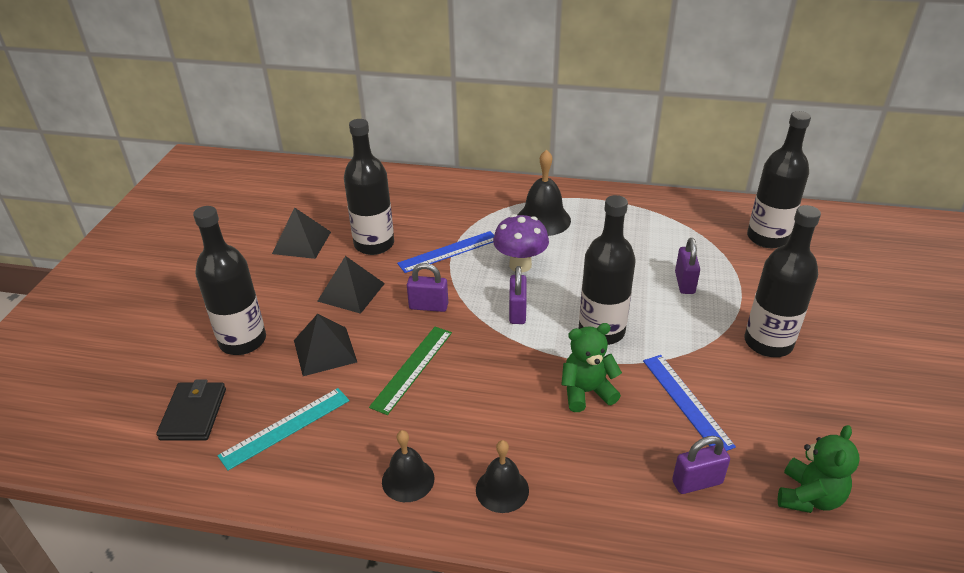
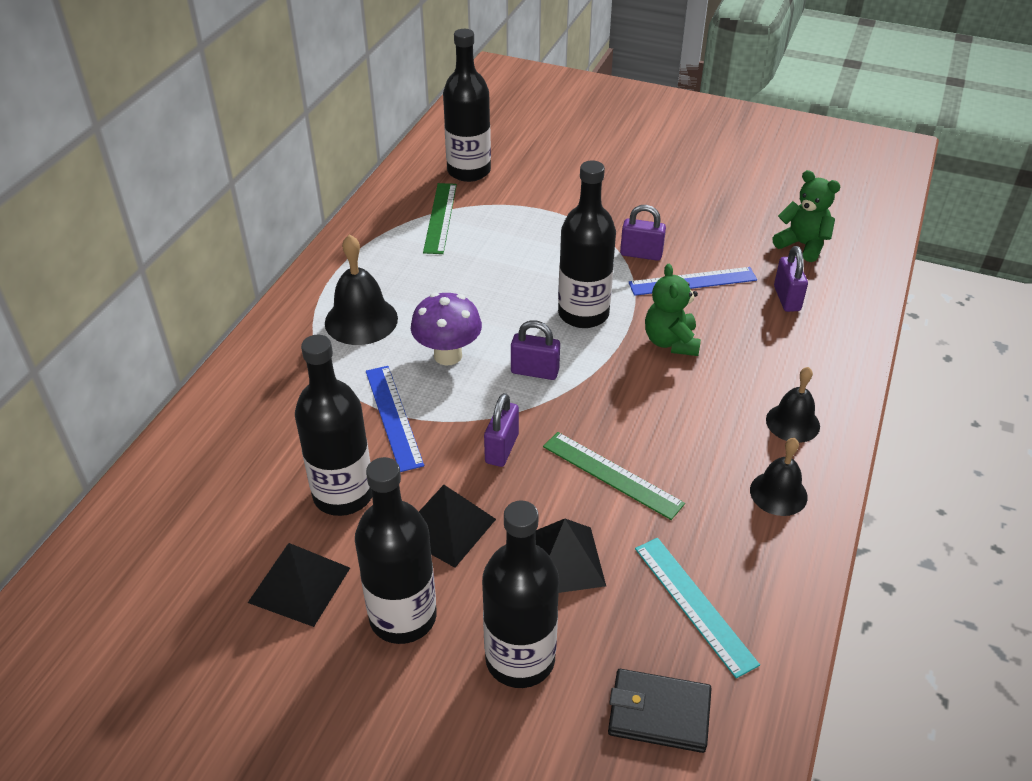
camera: 80 degrees left, 5 degrees up
purple padlock [675,238,700,294] -> purple padlock moved to [620,205,666,261]
black bottle [744,205,821,357] -> black bottle moved to [355,457,437,644]
none -> green ruler [423,183,457,254]

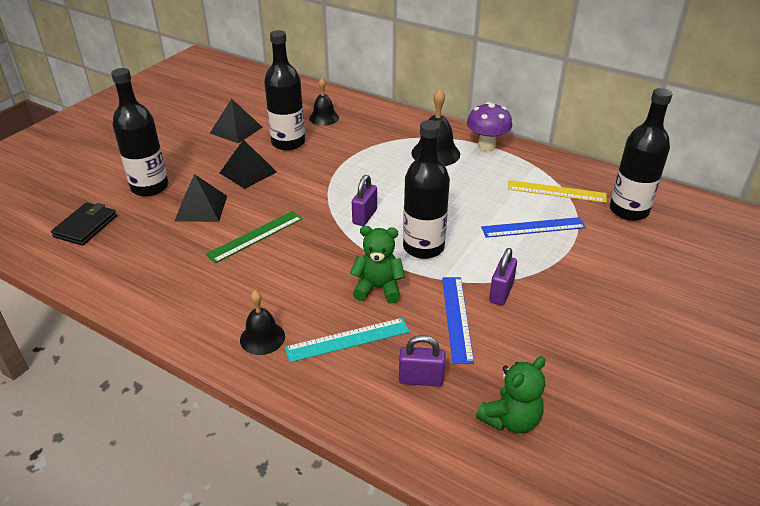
camera: 100 degrees right, 5 degrees down
black bottle [355,457,437,644] -> none
blue ruler [366,366,424,472] -> blue ruler moved to [481,217,586,238]
purple mushroom [411,293,482,365] -> purple mushroom moved to [467,102,512,151]
green ruler [423,183,457,254] -> yellow ruler [508,180,607,203]
purple padlock [484,393,519,467] -> none
turquoise ruler [635,538,760,678] -> turquoise ruler moved to [285,318,410,362]
black bell [750,438,808,516] -> black bell moved to [309,78,339,126]

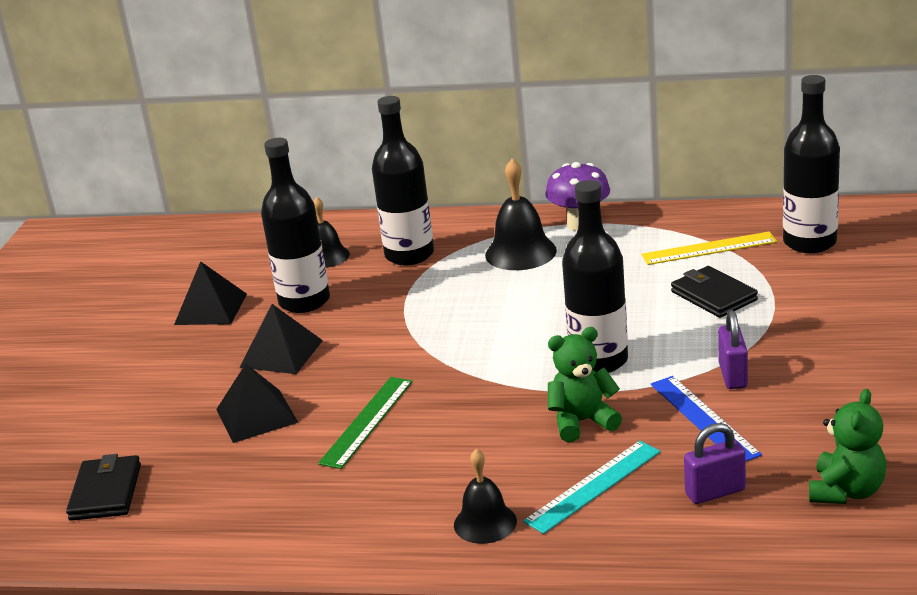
camera: 20 degrees left, 10 degrees down
black bottle [111,68,168,196] -> black bottle moved to [372,96,434,265]
purple padlock [352,175,377,226] -> none
blue ruler [481,217,586,238] -> black wallet [671,266,758,318]

